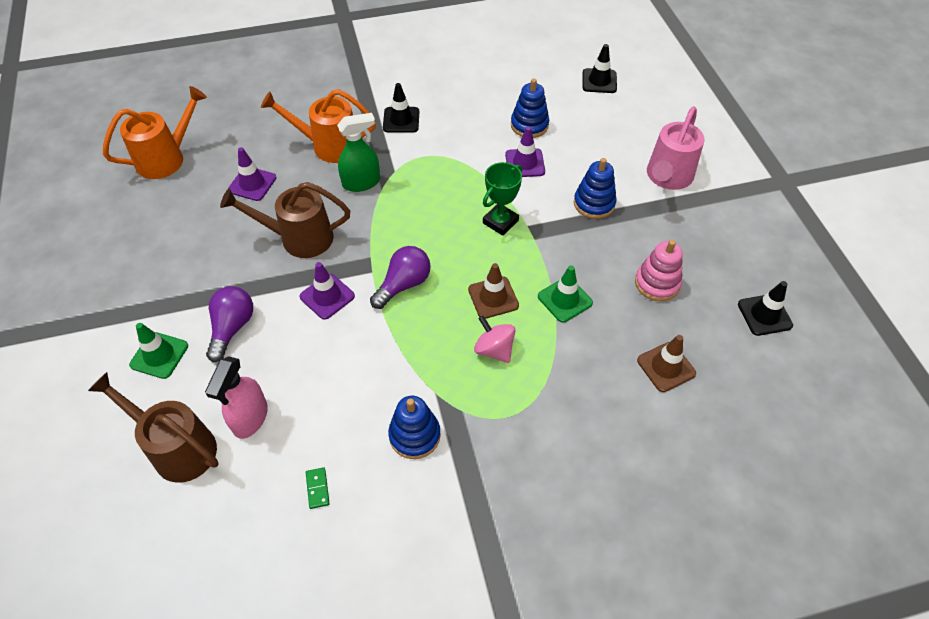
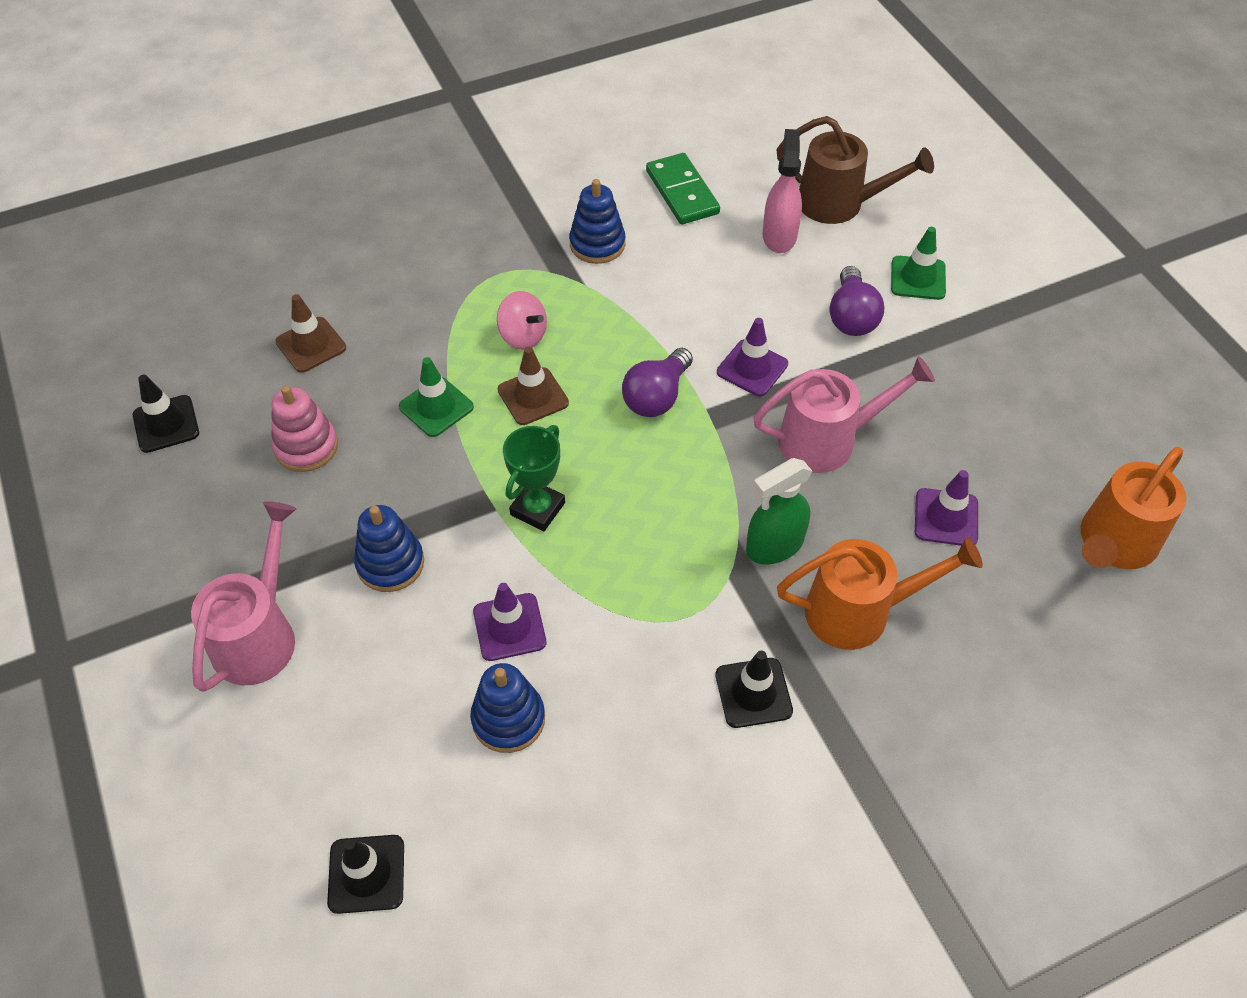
camera: 170 degrees right, 0 degrees up
brown watering can [220,182,350,258] -> pink watering can [753,356,935,473]
green domino [306,467,329,509] -> green domino [646,153,720,224], size x2.22

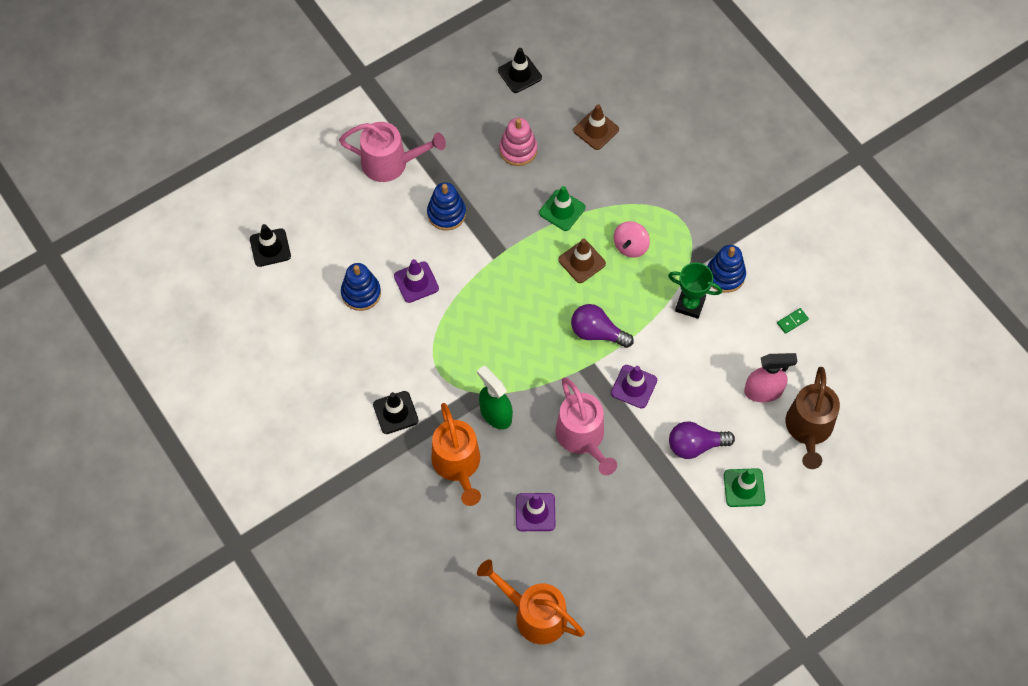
camera: 80 degrees right, 10 degrees up
green trophy [503,425,565,531] -> green trophy moved to [668,263,722,319]
green domino [646,153,720,224] -> green domino [777,308,809,334], size x0.45

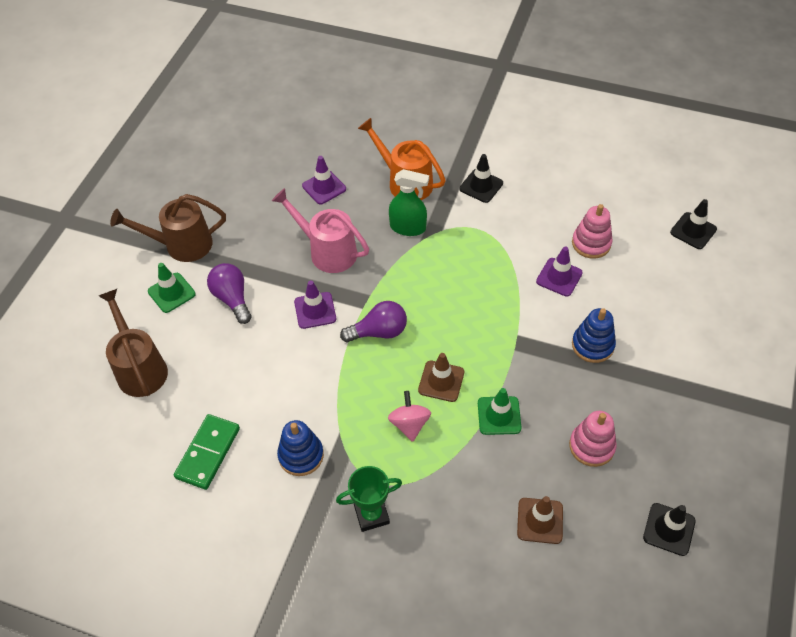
camera: 145 degrees right, 10 degrees down
pink watering can [339,122,446,182] -> none
blue stacking toy [341,263,381,311] -> pink stacking toy [572,204,613,259]
orange watering can [477,560,585,644] -> none
green trophy [668,263,722,319] -> green trophy moved to [336,466,402,532]
purple light bulb [669,421,735,459] -> purple light bulb turned 75 degrees counterclockwise [207,263,252,324]
pink spray bottle [744,353,797,402] -> none
green domino [777,308,809,334] -> green domino [174,414,240,490], size x2.22
none -> brown watering can [110,194,226,262]

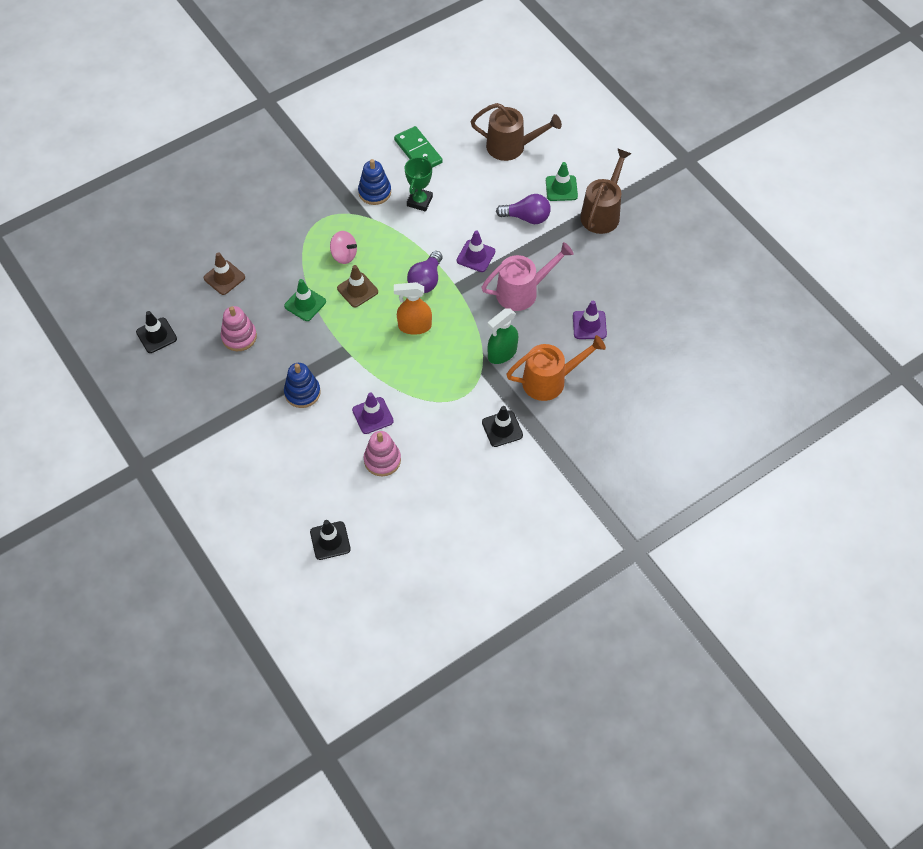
camera: 125 degrees right, 5 degrees up
green trophy [336,466,402,532] -> green trophy moved to [405,156,433,212]
none -> orange spray bottle [394,282,432,335]

